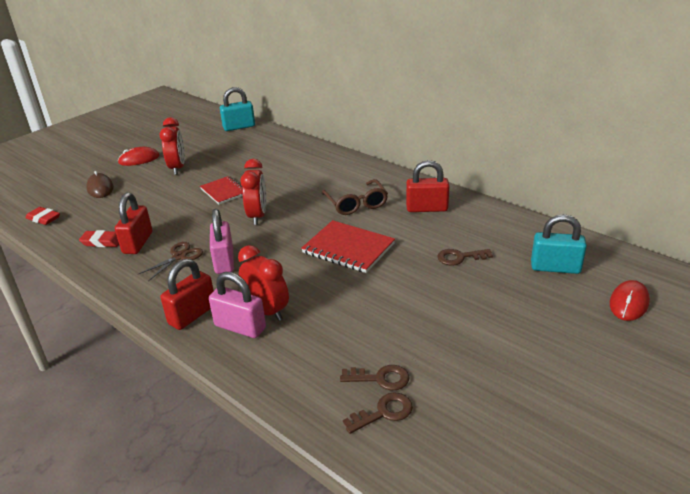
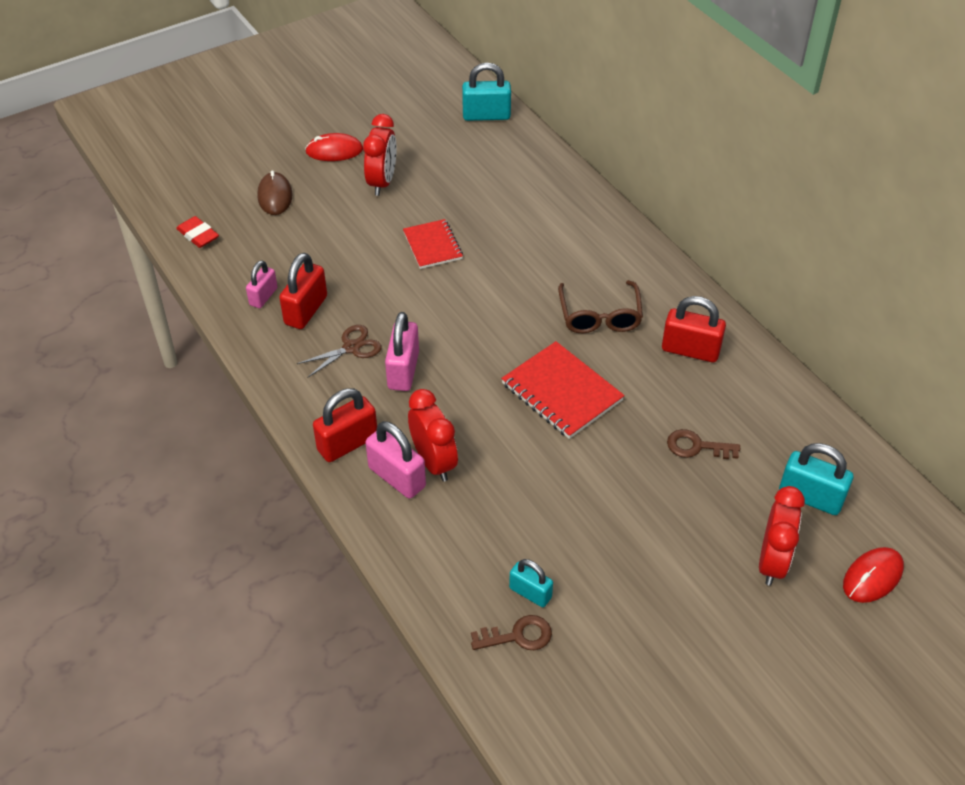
camera: 15 degrees right, 15 degrees up
red eraser [79,230,119,247] -> pink padlock [246,260,278,308]
red clock [240,159,266,225] -> red clock moved to [759,486,805,586]
brown key [340,365,409,390] -> turquoise padlock [509,559,553,607]

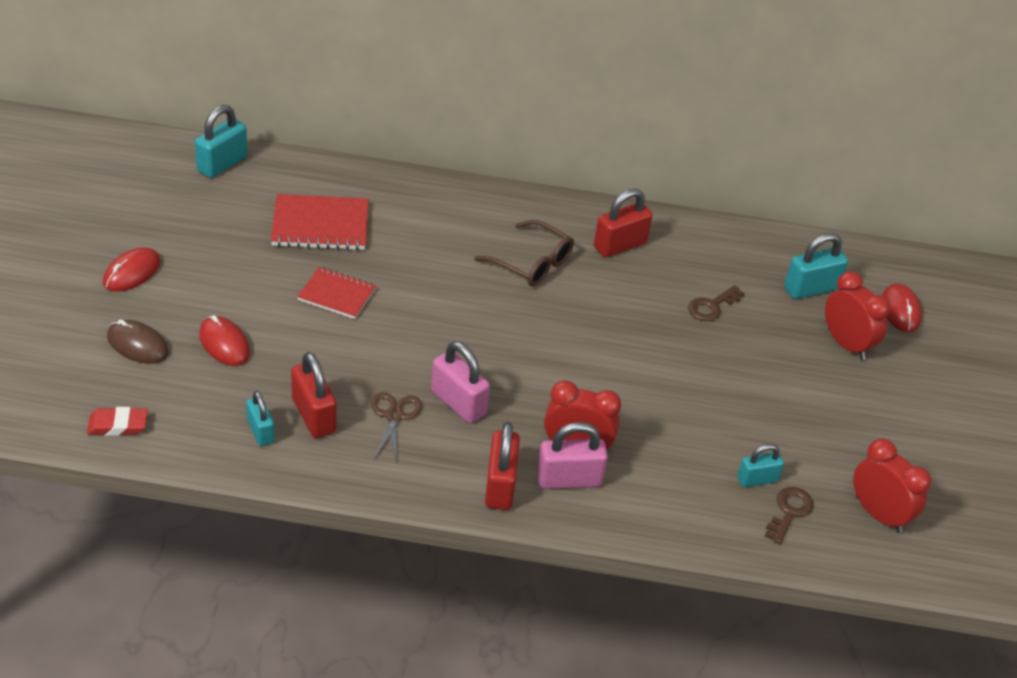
camera: 55 degrees left, 5 degrees down
pink padlock [246,260,278,308] -> turquoise padlock [246,391,275,446]
red clock [363,114,397,196] -> red clock moved to [853,438,931,533]
red notebook [501,341,625,439] -> red notebook moved to [271,194,369,250]
none -> red mouse [199,315,250,366]

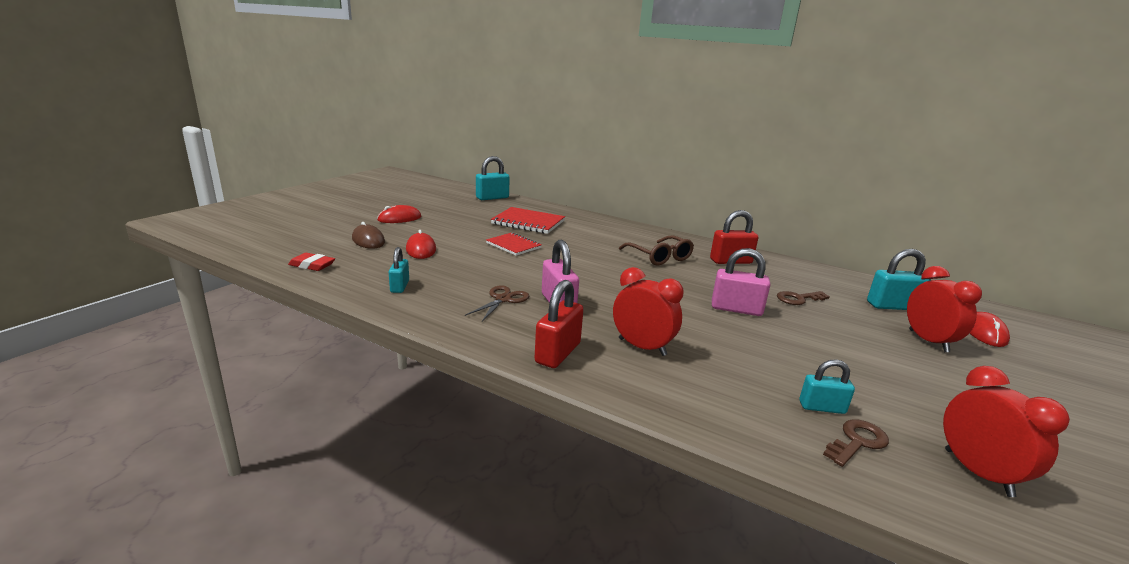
camera: 25 degrees right, 20 degrees down
red padlock [291,352,337,438] -> none
pink padlock [537,422,608,489] -> pink padlock moved to [712,248,770,316]

